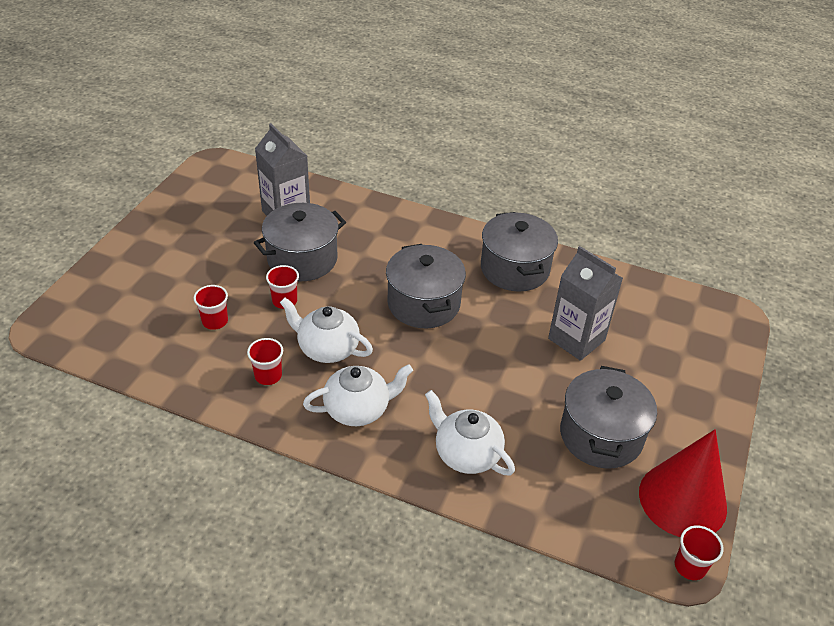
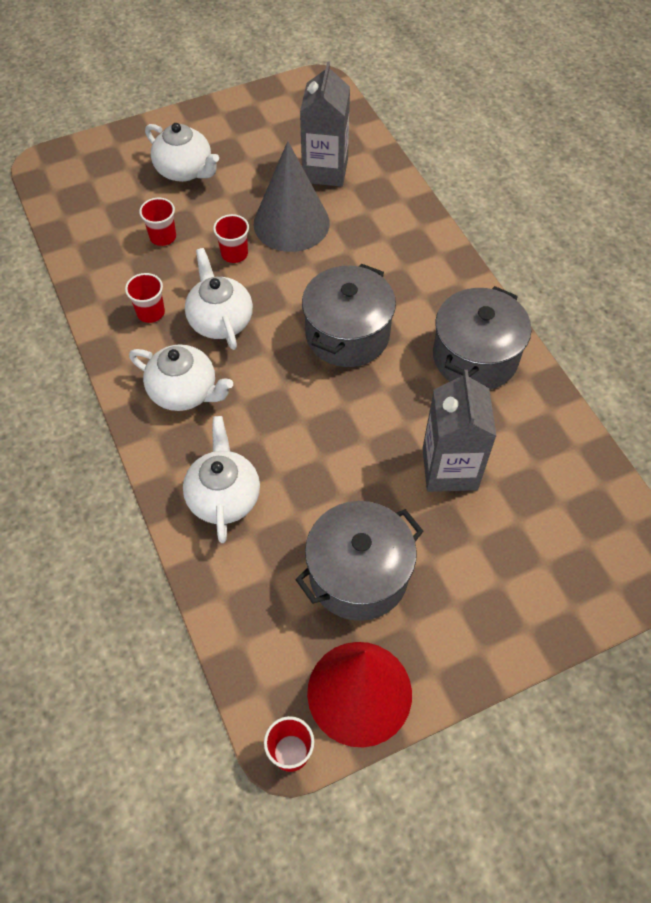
camera: 45 degrees right, 15 degrees up
grey pot [254,203,346,281] -> grey cone [254,141,330,252]
none -> white teapot [145,123,219,182]

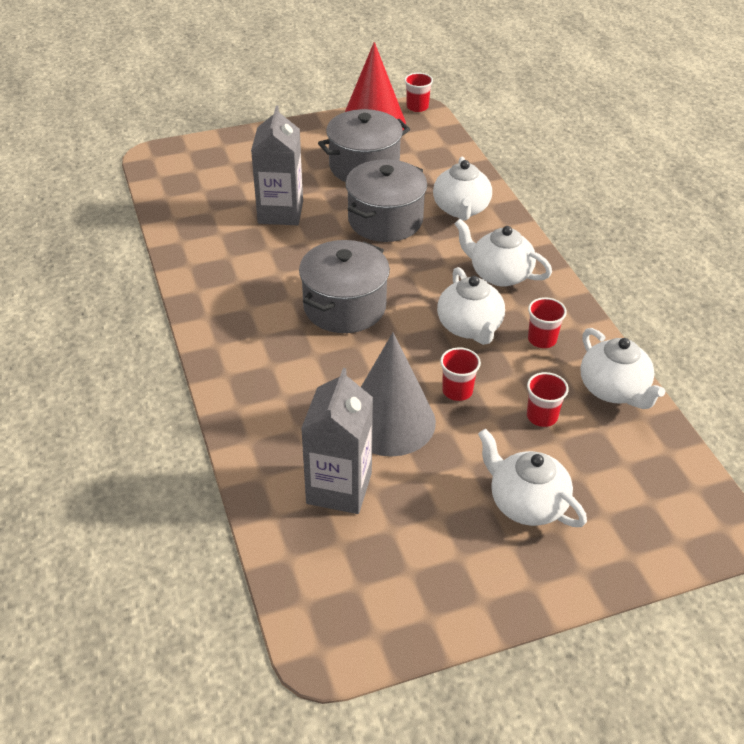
camera: 175 degrees left, 15 degrees down
grey pot [433,286,532,390] -> grey pot moved to [346,159,427,242]
none -> white teapot [581,328,665,409]

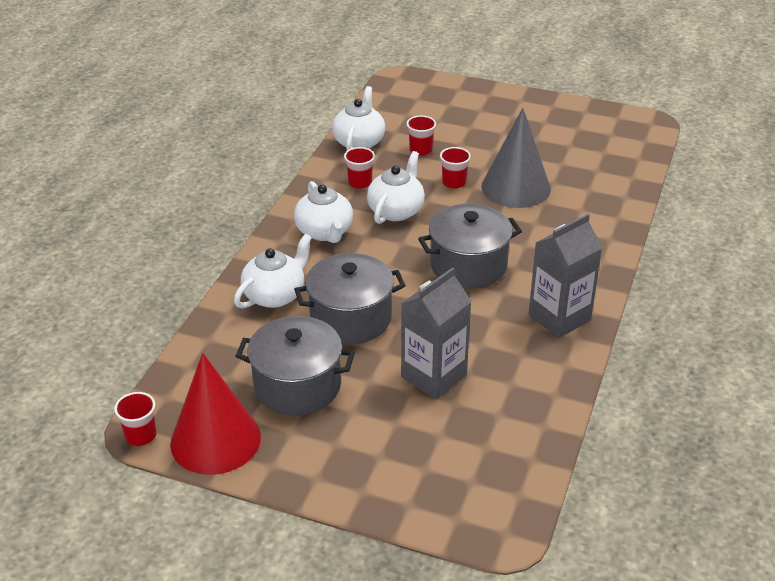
camera: 140 degrees left, 5 degrees down
grey carton [301,368,373,514] -> grey carton moved to [529,214,602,338]
white teapot [478,429,587,527] -> none

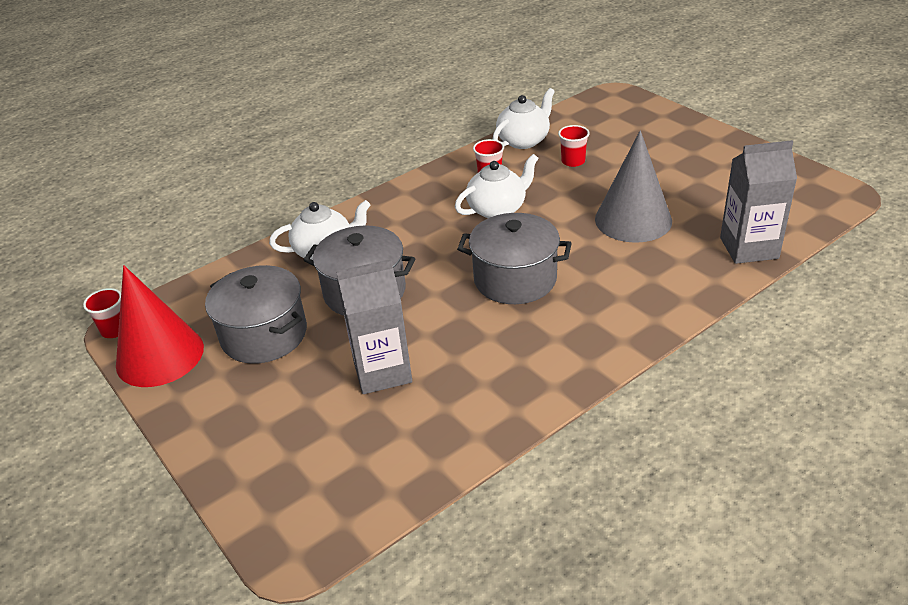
camera: 35 degrees right, 0 degrees up
white teapot [294,181,353,243] -> none
red cup [440,147,471,189] -> none
grey carton [529,214,602,338] -> grey carton moved to [720,140,797,264]

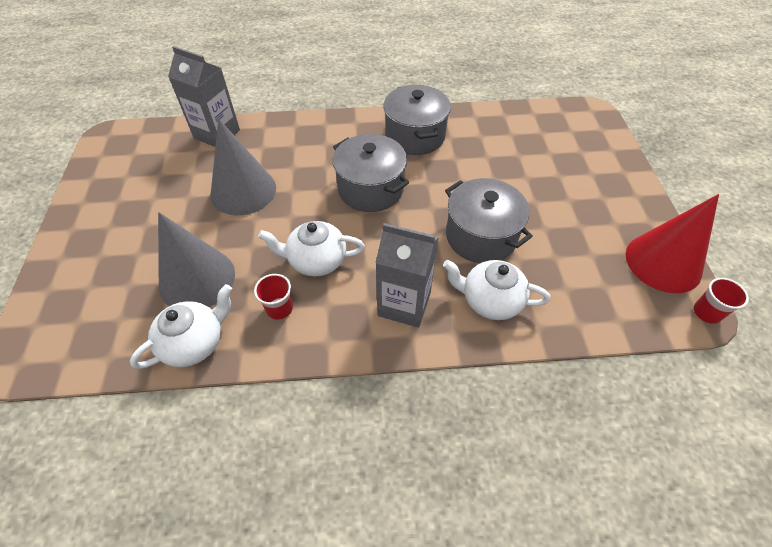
camera: 150 degrees left, 15 degrees up
grey pot [205,265,307,364] -> grey pot moved to [383,85,451,155]
grey carton [336,259,412,394] -> grey carton moved to [376,223,439,328]
white teapot [493,88,555,149] -> white teapot turned 150 degrees clockwise [130,284,232,369]
red cup [558,125,590,167] -> grey cone [158,212,235,307]

